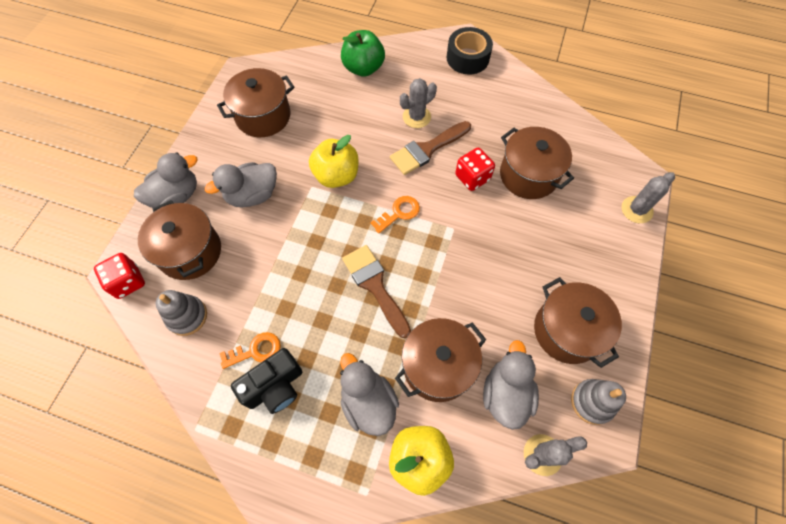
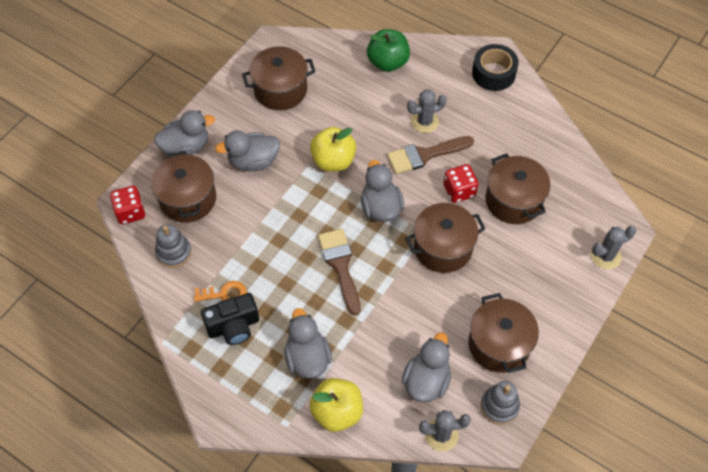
camera: 15 degrees right, 5 degrees down
orange key [371,196,420,233] -> grey duck [361,160,404,222]
brown pot [395,318,486,402] -> brown pot moved to [405,203,486,273]

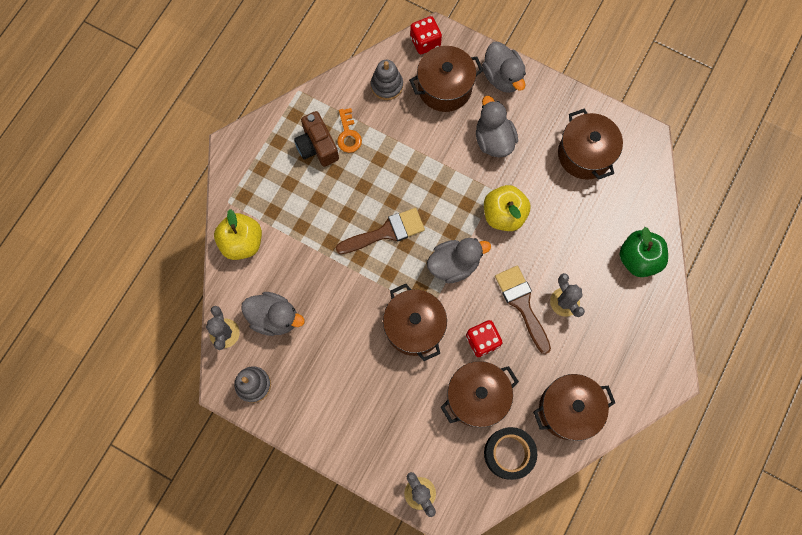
camera: 85 degrees right, 15 degrees up
black camera [201,293,259,345] -> brown camera [294,111,339,167]
grey duck [284,308,332,379] -> none
brown pot [469,293,539,373] -> brown pot moved to [533,374,615,441]
black tape [472,44,519,91] -> black tape moved to [484,427,537,480]

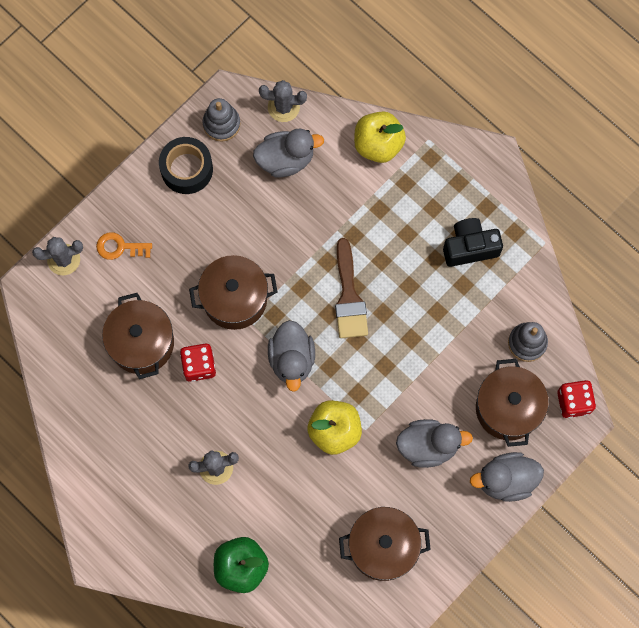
camera: 105 degrees right, 0 degrees up
grey duck [241,292,305,336] -> grey duck turned 135 degrees counterclockwise [253,129,324,178]
brown camera [294,111,339,167] -> black camera [443,218,503,267]
orange key [337,108,362,153] -> orange key moved to [96,232,152,260]
black tape [484,427,537,480] -> black tape moved to [159,137,213,194]
brown brush [495,266,551,354] -> none
brown pot [533,374,615,441] -> none

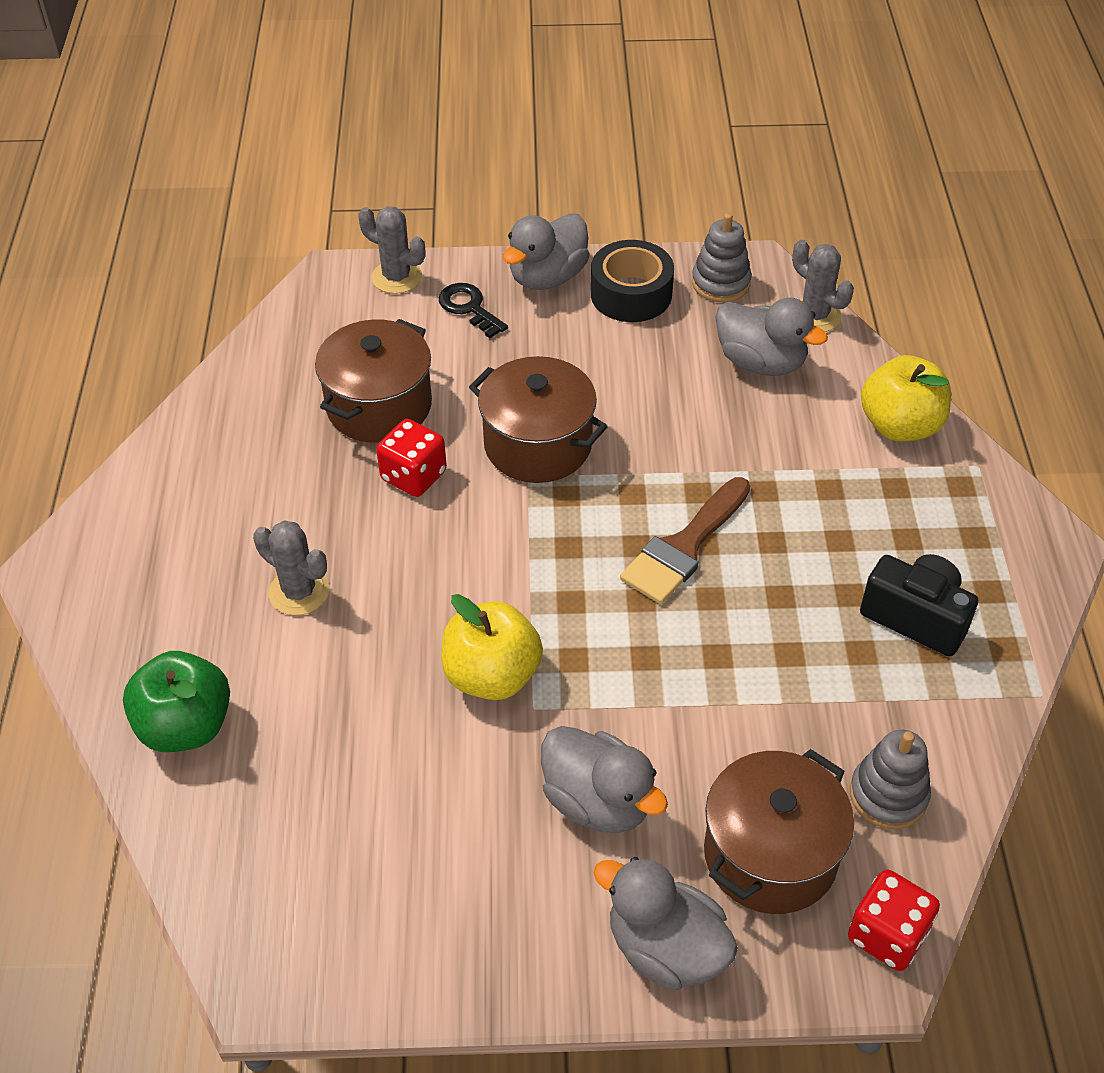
camera: 45 degrees right, 25 degrees down
orange key [96,232,152,260] -> black key [439,283,508,338]
grey duck [268,320,315,392] -> grey duck moved to [503,213,590,290]
brown pot [339,507,431,581] -> none

